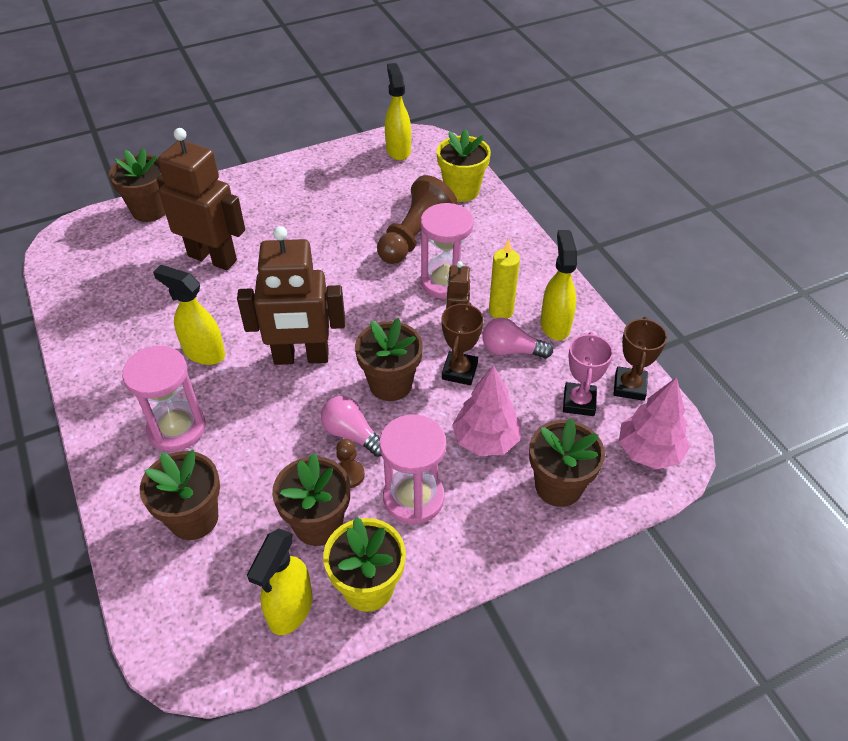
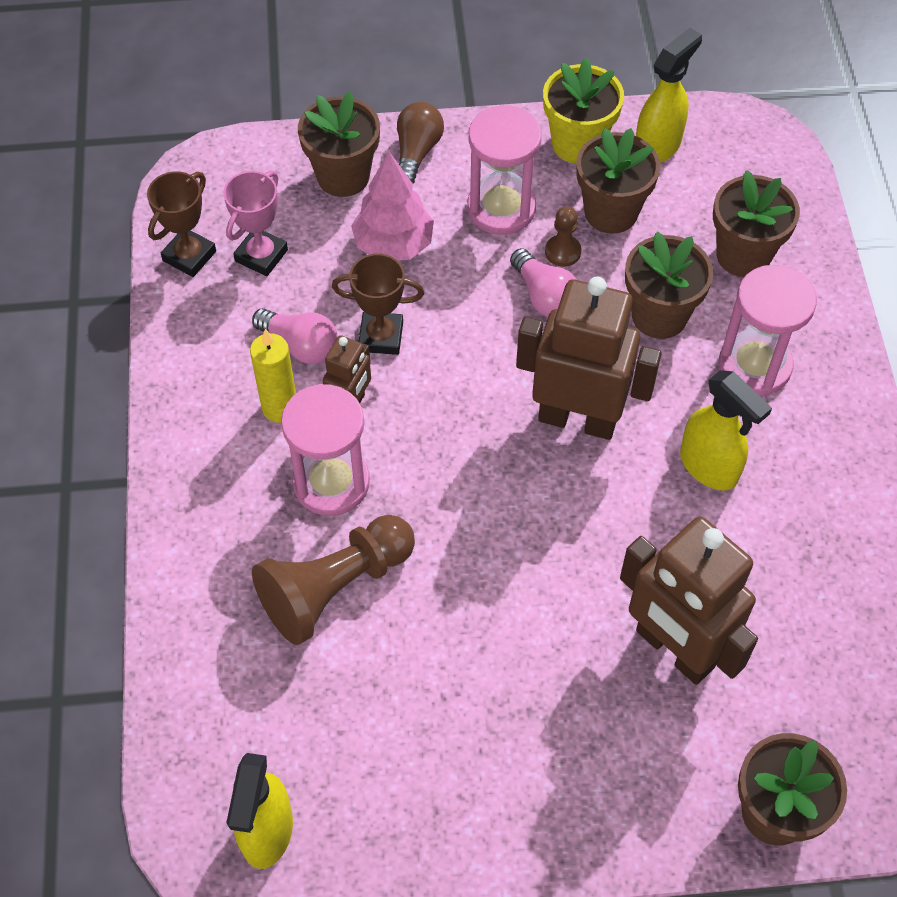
camera: 160 degrees left, 10 degrees up
brown flower pot [355,318,423,401] -> brown flower pot moved to [625,232,713,339]
yellow flower pot [437,129,491,202] -> none
brown trophy [441,302,484,385] -> brown trophy turned 60 degrees clockwise [332,253,424,355]
yellow spray bottle [541,230,577,341] -> none
pink tree [619,377,690,469] -> none
none -> brown light bulb [397,102,444,184]

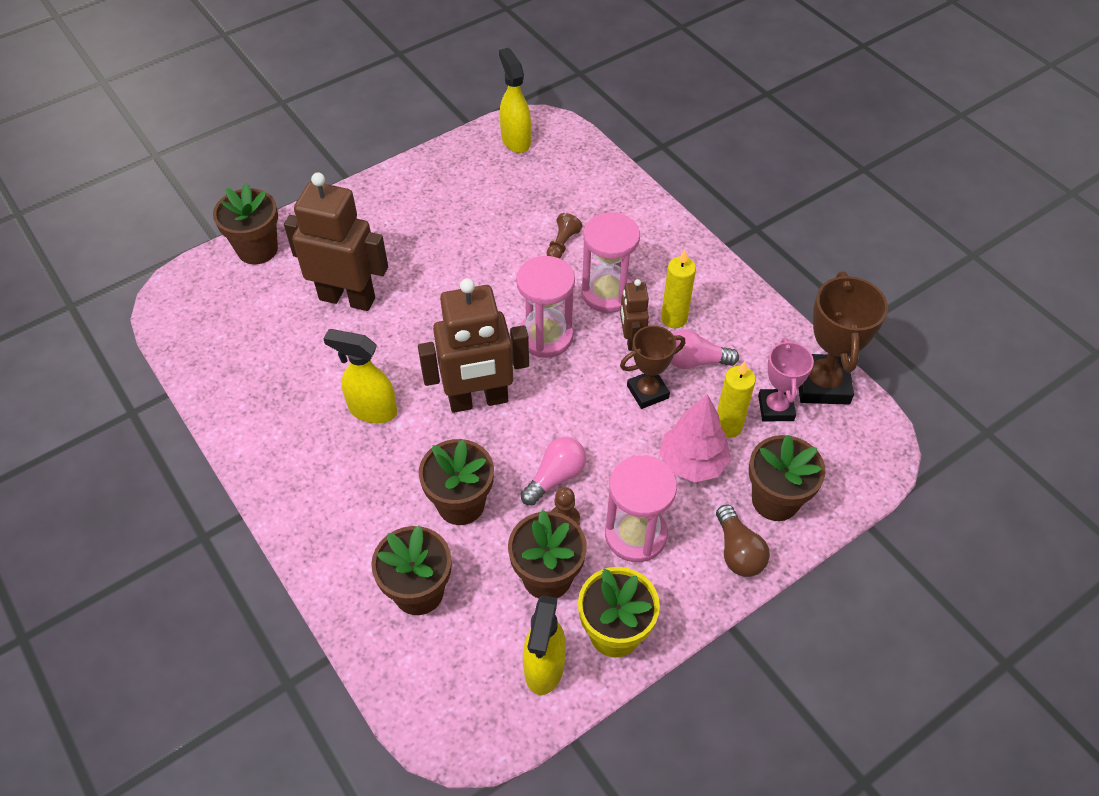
camera: 150 degrees right, 5 degrees down
brown trophy [147,171,216,277] -> brown trophy [799,272,888,405], size x1.57
brown pawn [252,515,415,645] -> brown pawn [547,213,582,258], size x0.47
pink light bulb [510,248,577,317] -> pink light bulb turned 105 degrees clockwise [521,437,586,506]
pink hourglass [719,265,817,396] -> pink hourglass moved to [516,256,575,358]
none -> yellow candle [717,361,756,438]

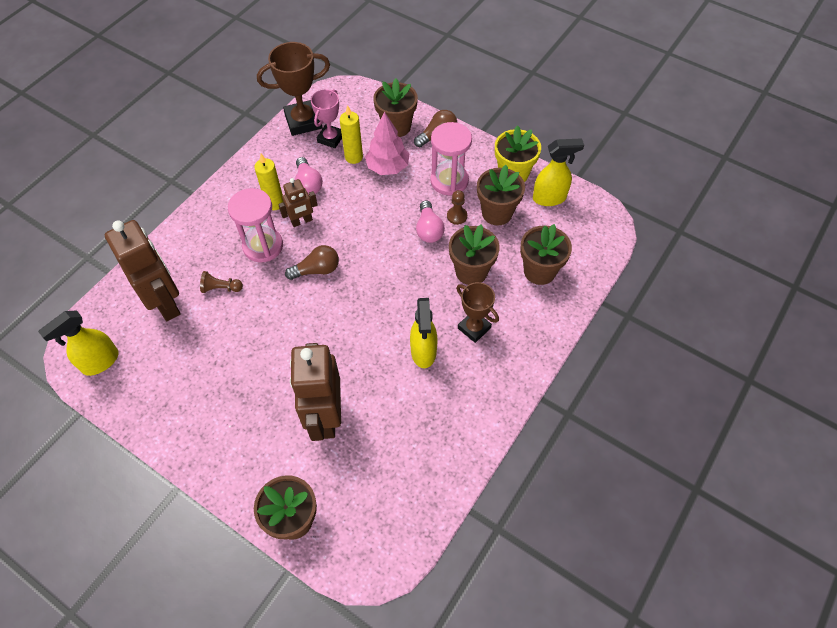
camera: 110 degrees left, 5 degrees up
brown robot [418,278,529,413] -> brown robot moved to [105,220,181,321]
pink hourglass [516,256,575,358] -> brown light bulb [285,245,339,280]
pink light bulb [521,437,586,506] -> pink light bulb turned 120 degrees counterclockwise [416,200,445,243]
brown trophy [620,326,685,409] -> brown trophy moved to [456,282,499,343]
pink trophy [758,338,814,421] -> pink trophy turned 45 degrees counterclockwise [311,89,342,148]

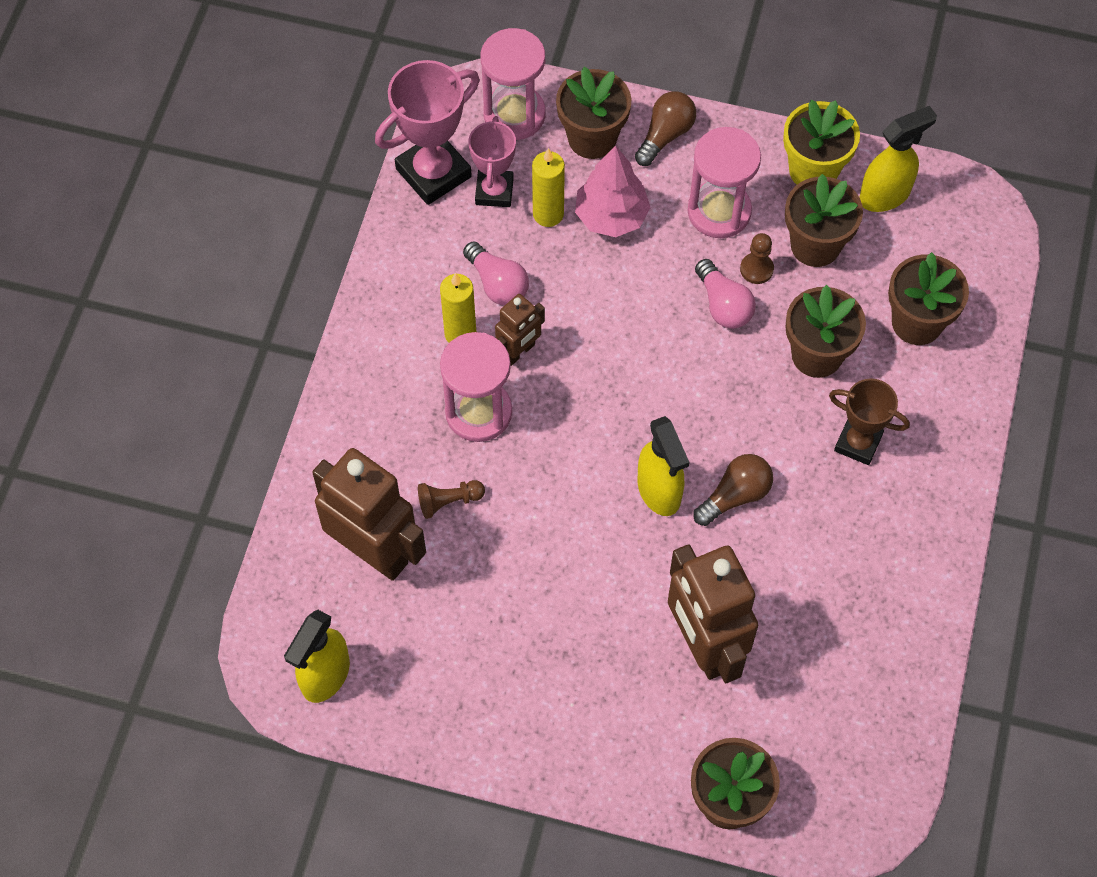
camera: 20 degrees left, 5 degrees up
brown trophy [257,42,330,136] -> pink trophy [375,60,480,205]
brown light bulb [285,245,339,280] -> brown light bulb moved to [693,454,773,526]
yellow spray bottle [410,298,437,368] -> yellow spray bottle moved to [638,416,689,516]
none -> pink hourglass [481,28,546,140]

